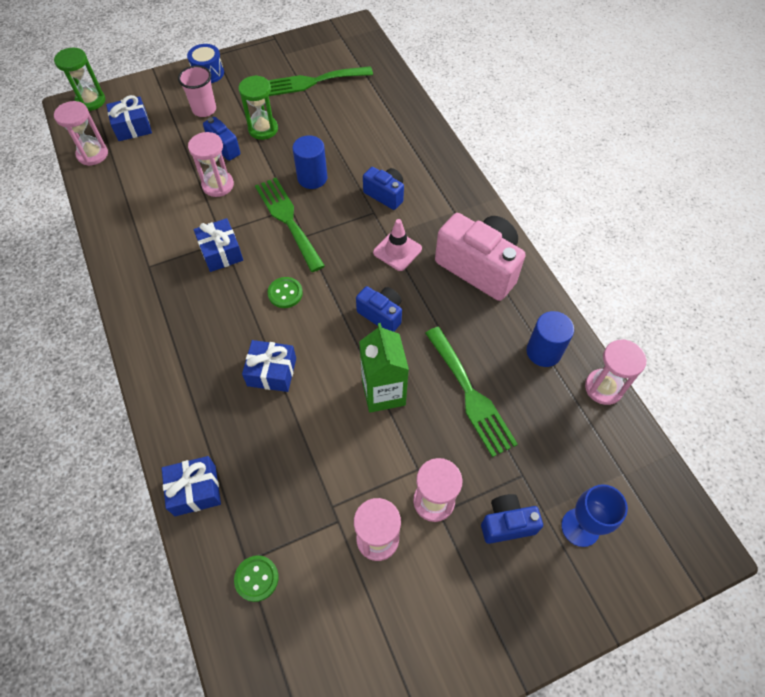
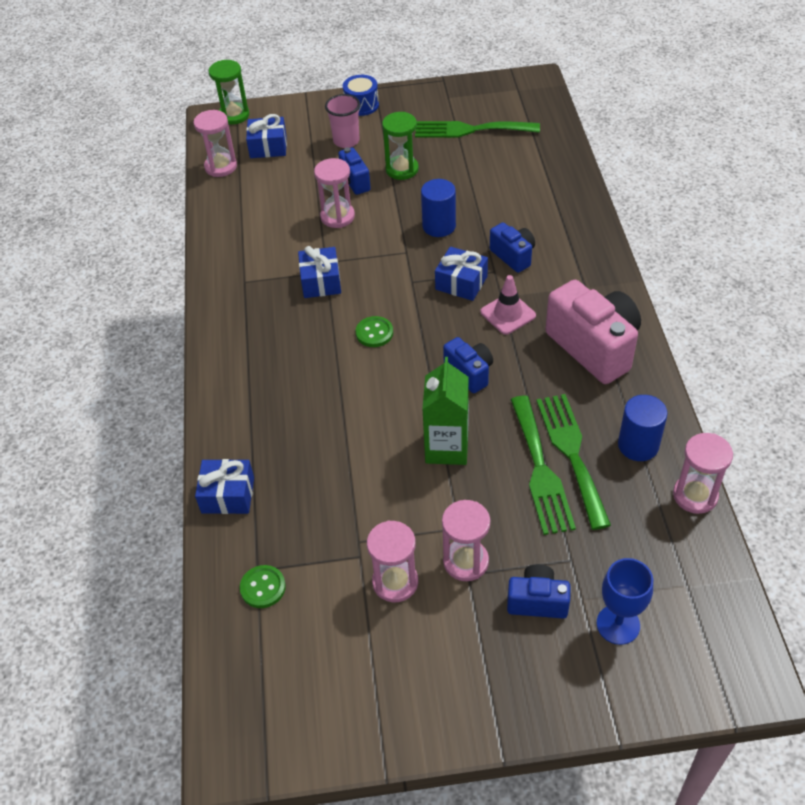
camera: 20 degrees right, 10 degrees down
blue gift [242,340,296,392] -> blue gift moved to [435,247,488,301]
green fork [255,178,325,272] -> green fork moved to [536,394,611,530]

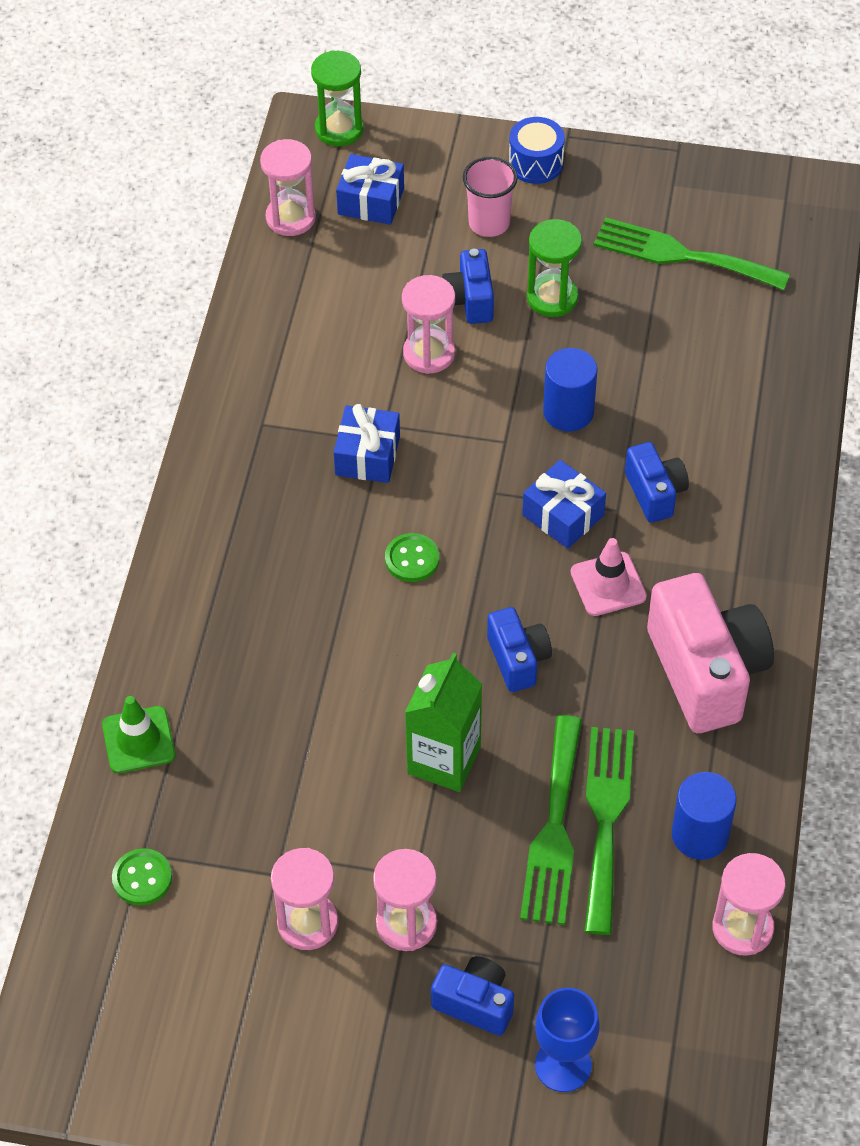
camera: 15 degrees right, 5 degrees up
blue gift [195,459,254,514] -> green traffic cone [102,696,175,773]

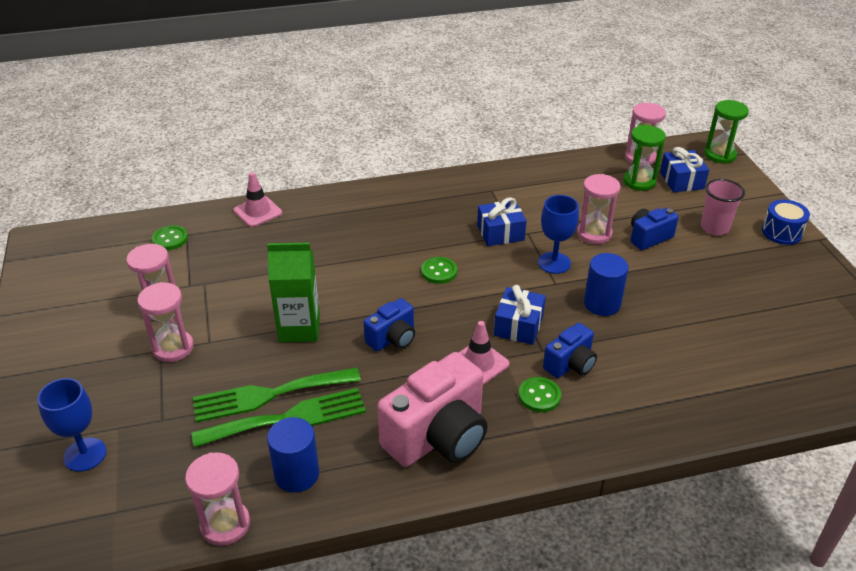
camera: 65 degrees right, 15 degrees down
green traffic cone [102,696,175,773] -> pink traffic cone [234,172,282,227]
blue camera [431,956,514,1036] -> none
green hourglass [527,219,582,317] -> green hourglass moved to [623,125,666,191]
green fork [594,218,790,290] -> none
none -> green button [519,377,561,412]
none -> blue goblet [538,195,579,274]

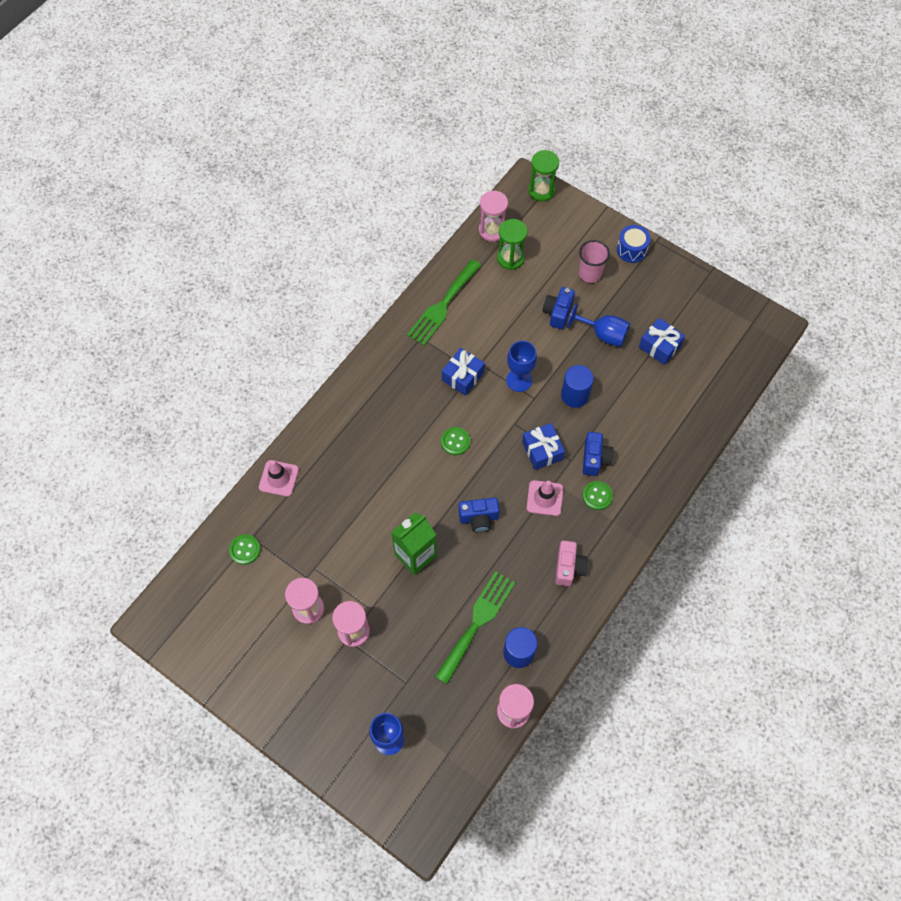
camera: 40 degrees left, 25 degrees up
green fork [193,368,361,423] -> green fork moved to [407,259,481,346]
blue camera [363,298,415,351] -> blue camera turned 75 degrees clockwise [459,498,500,533]
pink camera [377,352,488,467] -> pink camera [555,541,588,586], size x0.54
pink hourglass [577,174,621,244] -> none
blue gift [660,147,709,192] -> blue gift moved to [639,318,685,365]
none -> blue goblet [567,303,630,347]

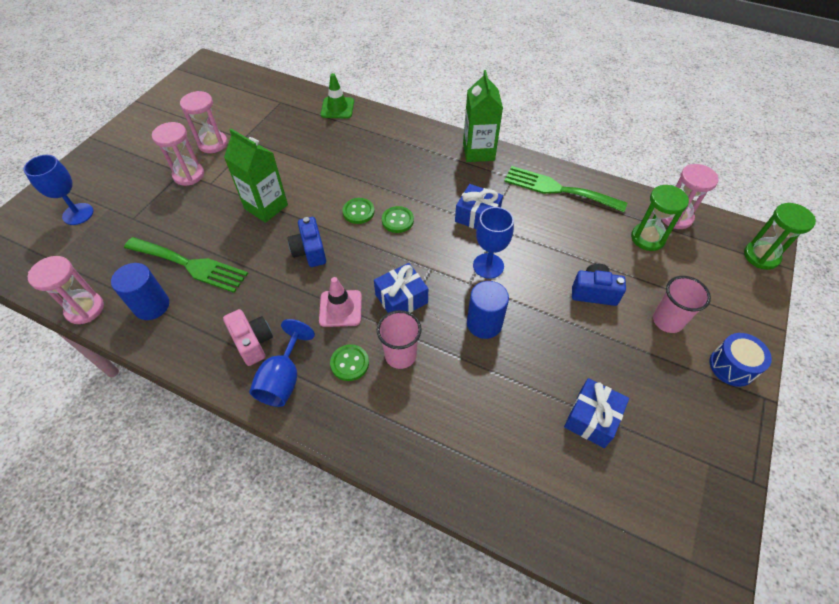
camera: 80 degrees right, 10 degrees down
green button [229,534,261,565] -> green button moved to [342,198,374,224]
pink traffic cone [259,460,299,497] -> green traffic cone [321,73,354,119]
pink camera [555,541,588,586] -> pink camera turned 120 degrees counterclockwise [223,309,273,366]
blue goblet [567,303,630,347] -> blue goblet moved to [249,319,315,407]
blue camera [583,432,614,476] -> pink cup [377,310,422,369]
none -> green carton [463,70,503,162]

